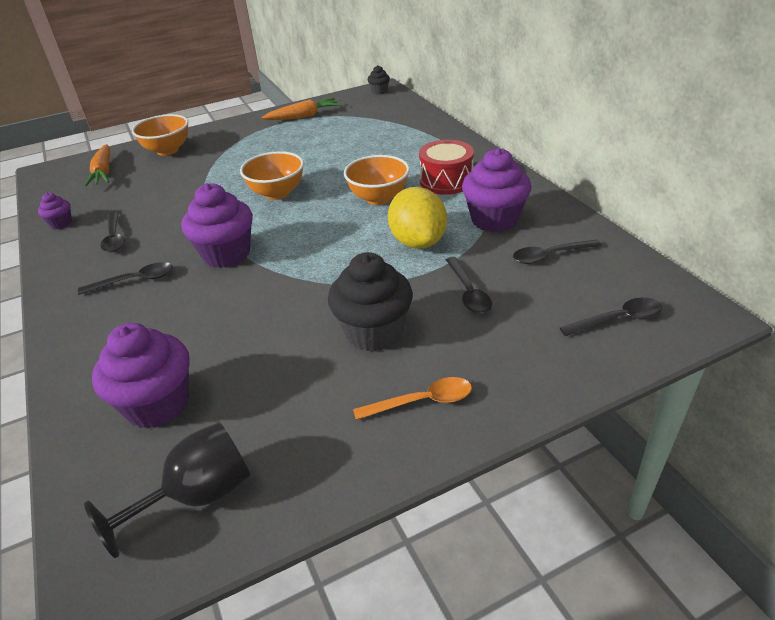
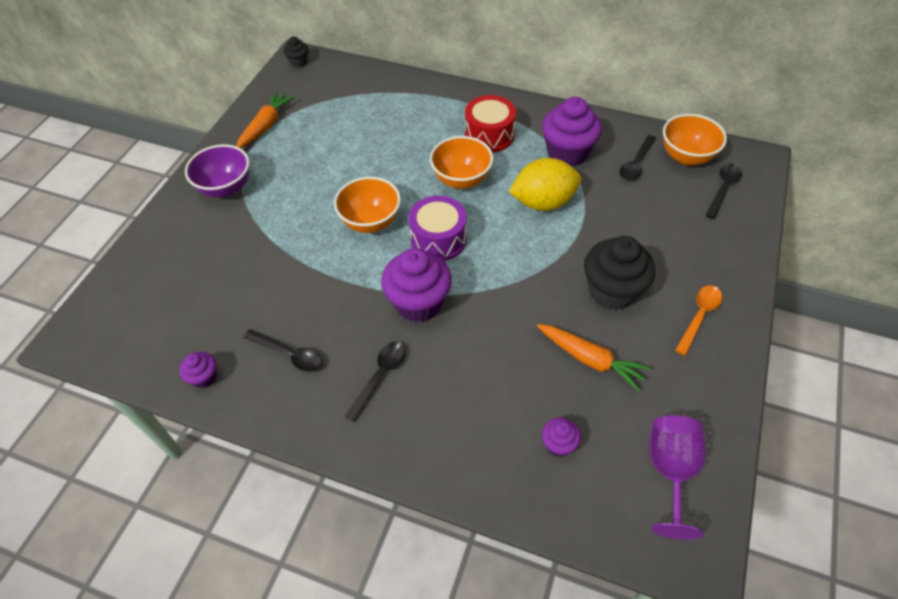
camera: 45 degrees left, 15 degrees up
orange carrot [84,144,110,187] -> orange carrot moved to [537,324,651,391]
black goblet [84,422,250,558] -> purple goblet [649,415,706,540]
purple cupcake [92,323,190,428] -> purple cupcake [542,417,581,457], size x0.49
orange bowl [132,114,188,156] -> orange bowl moved to [663,114,727,165]
yellow lemon [388,187,447,249] -> yellow lemon turned 45 degrees counterclockwise [509,158,581,211]
black spoon [446,257,492,314] -> none
none -> purple bowl [185,144,250,198]
none -> purple drum [408,196,467,261]

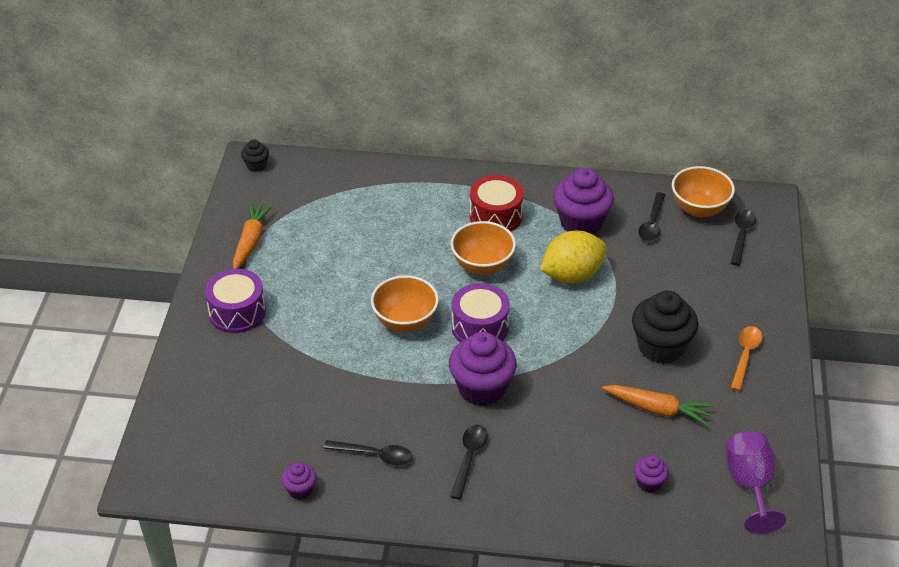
camera: 15 degrees left, 10 degrees down
purple bowl [185,144,250,198] -> purple drum [205,269,266,333]

